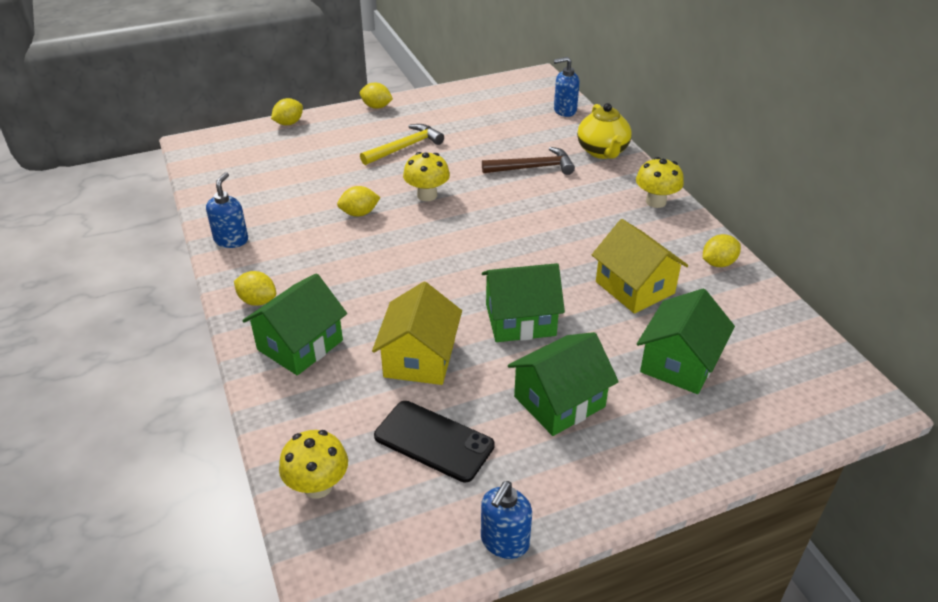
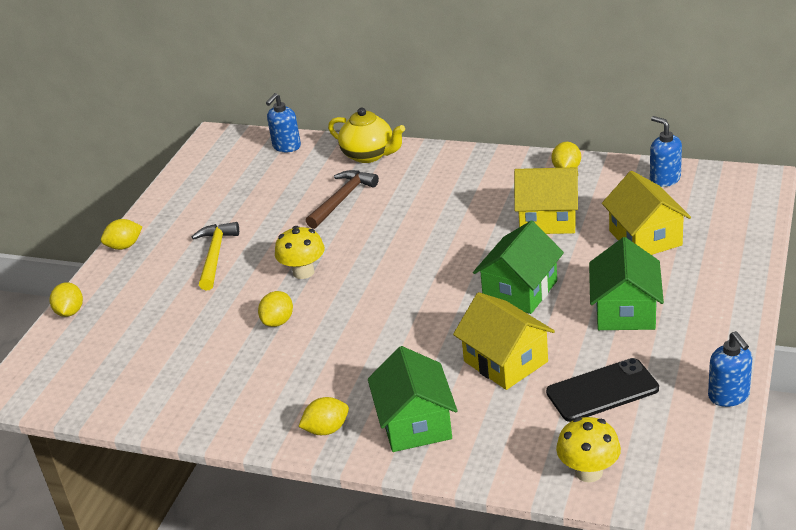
camera: 45 degrees left, 5 degrees down
blue soap dispenser [206,172,248,248] -> blue soap dispenser moved to [650,116,682,187]
yellow mushroom [636,157,684,208] -> none
green house [637,288,735,394] -> yellow house [602,171,691,255]

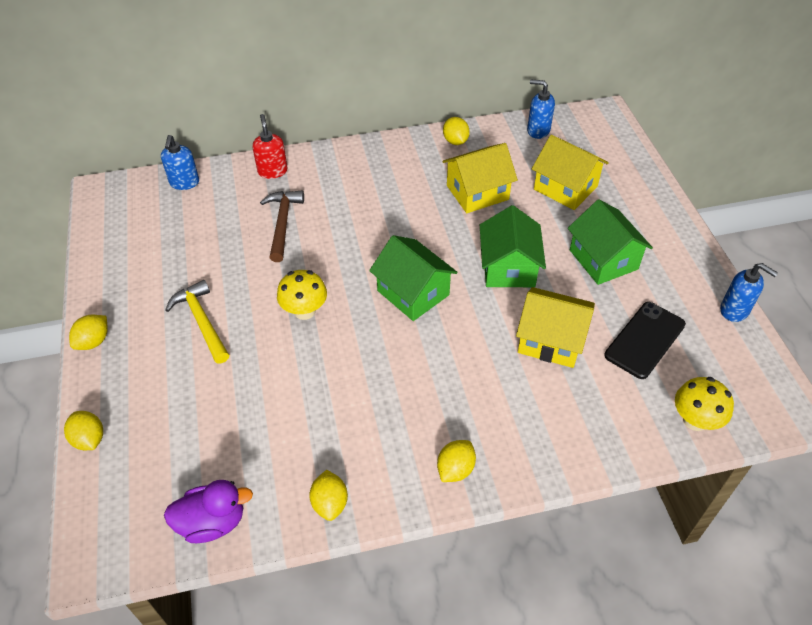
camera: 35 degrees left, 15 degrees up
yellow lemon [258,291,293,327] -> yellow lemon moved to [309,470,348,521]
yellow teapot [328,108,405,163] -> red soap dispenser [253,114,287,179]
green house [368,346,457,452] -> green house moved to [369,235,458,321]
none -> purple duck [164,480,253,543]

